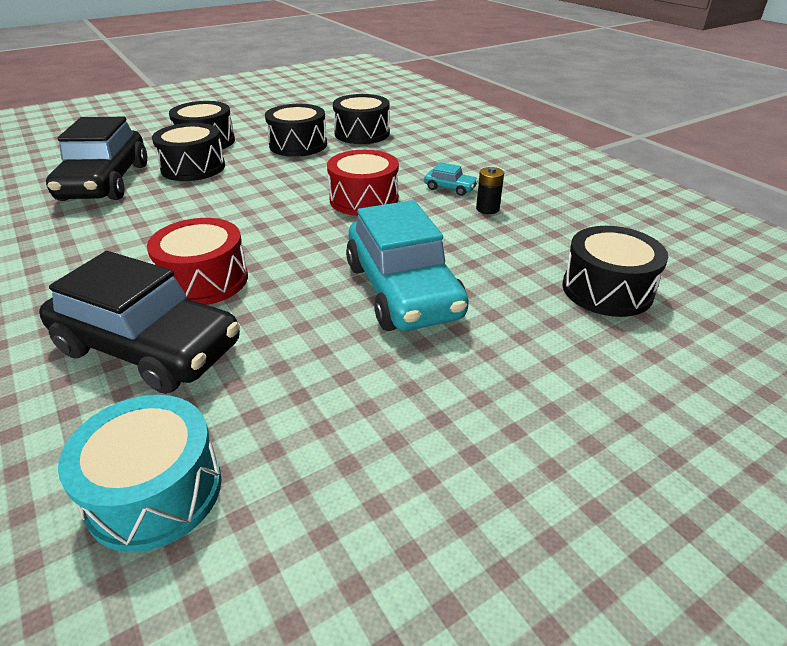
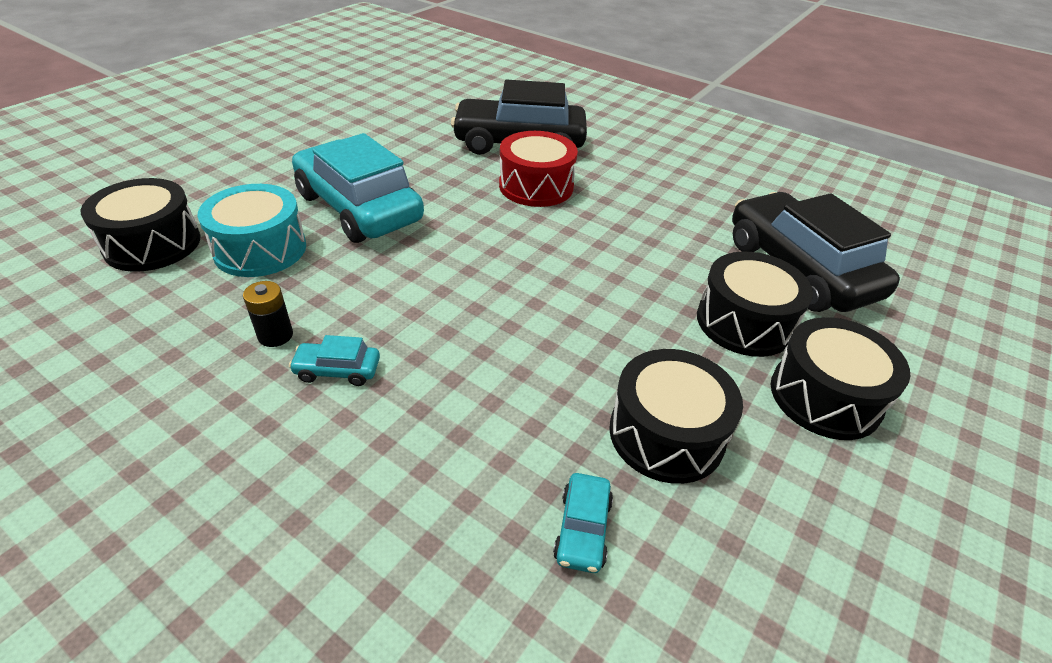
camera: 155 degrees right, 5 degrees up
turquoise drum [58,395,222,552] -> turquoise drum moved to [197,184,306,277]
red drum [327,150,399,216] -> none
black drum [333,94,390,144] -> turquoise car [553,473,613,573]

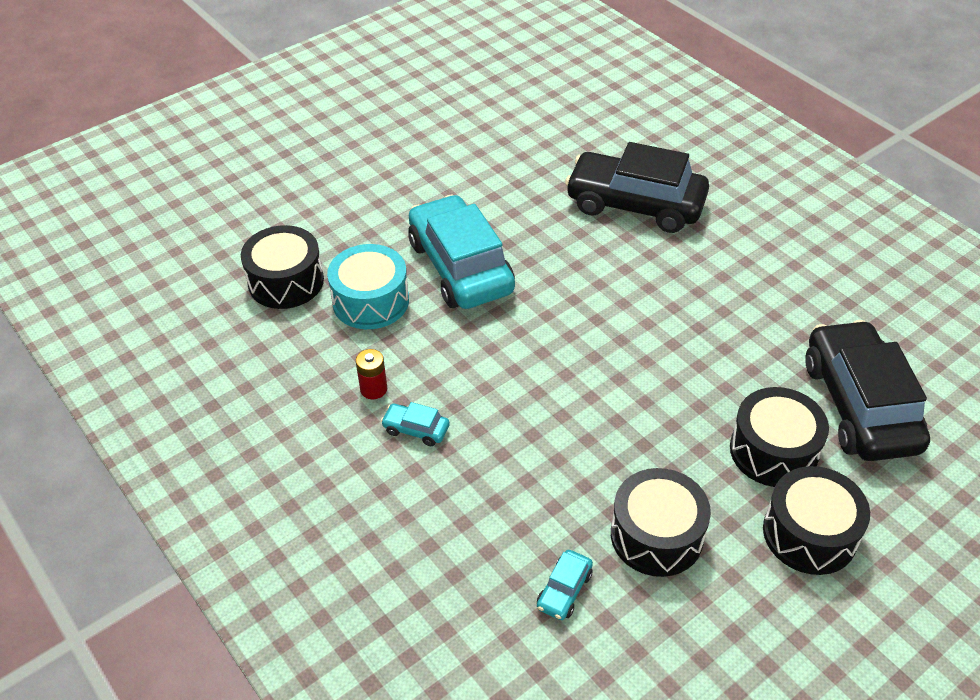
camera: 20 degrees right, 5 degrees up
black battery [243,281,293,347] -> red battery [356,349,387,400]
red drum [499,131,578,207] -> none

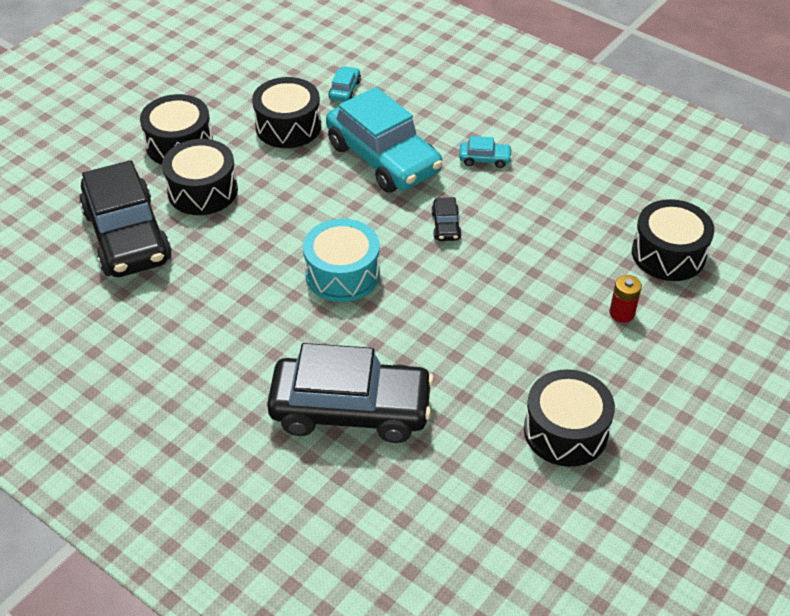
camera: 165 degrees right, 0 degrees up
turquoise drum [327,244,409,329] -> turquoise drum moved to [303,219,380,302]
red battery [356,349,387,400] -> red battery moved to [609,275,642,322]
turquoise car [408,194,515,309] -> turquoise car moved to [326,87,443,193]
none -> black car [431,197,462,241]
none -> black drum [524,369,615,467]

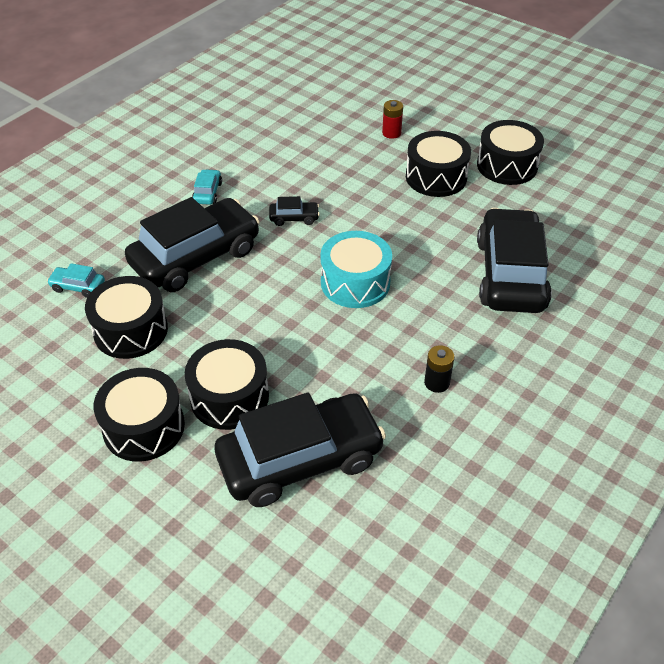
camera: 90 degrees left, 0 degrees up
turquoise car [326,87,443,193] -> black car [125,197,260,292]
black drum [632,199,715,281] -> black drum moved to [406,131,471,197]
none -> black battery [424,345,454,393]

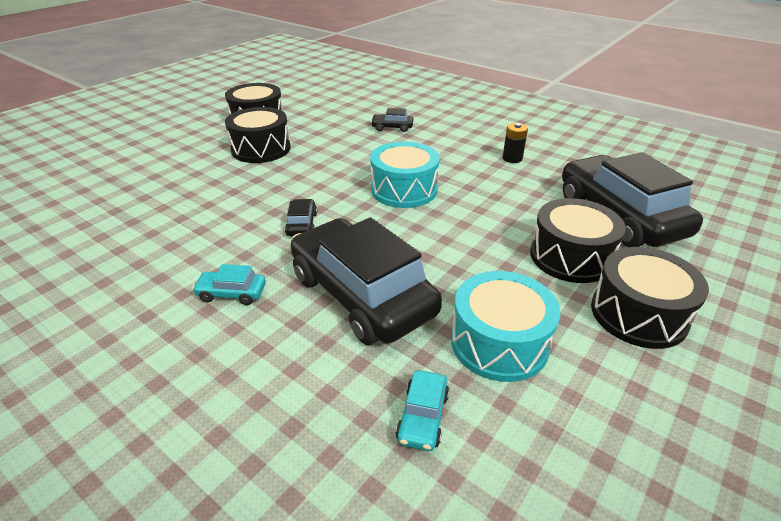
camera: 90 degrees left, 10 degrees down
black drum [85,276,168,359] -> turquoise drum [451,271,560,382]
red battery [382,100,403,139] -> none
black car [477,208,552,313] -> black car [371,108,413,132], size x0.40

